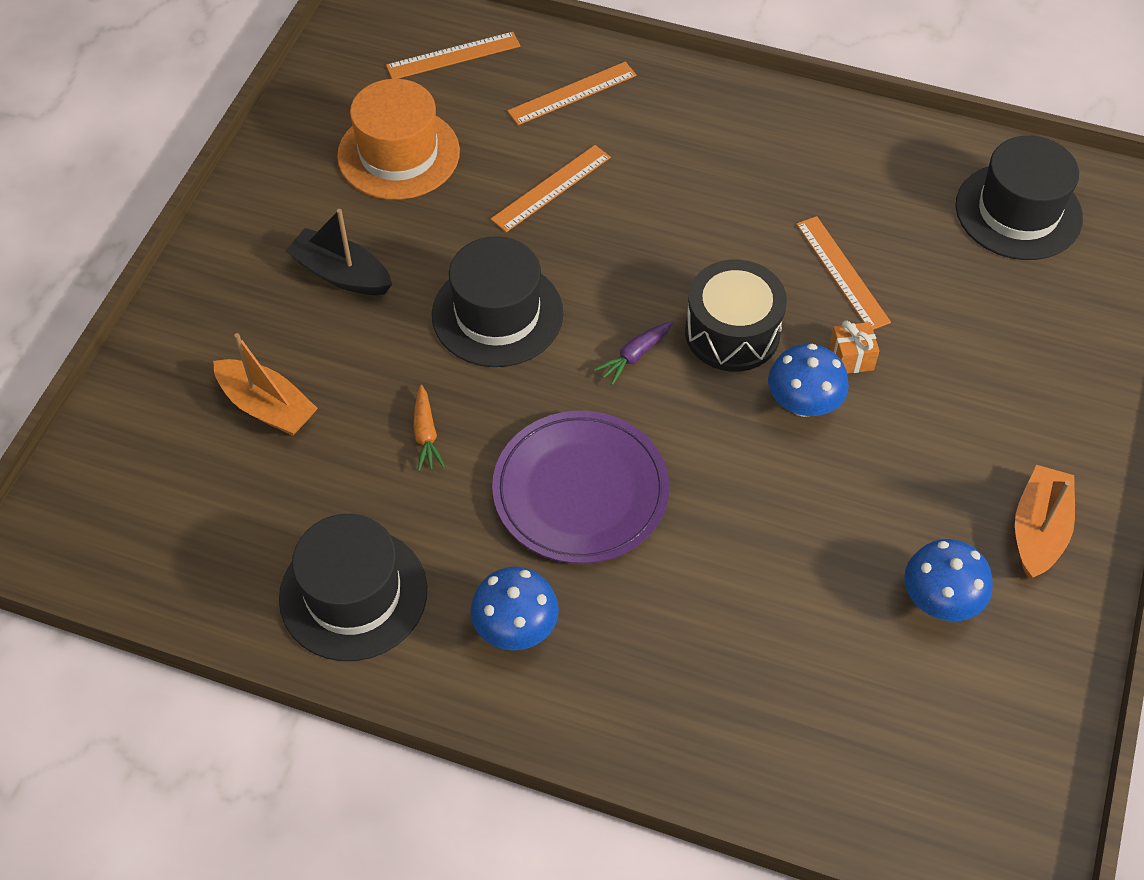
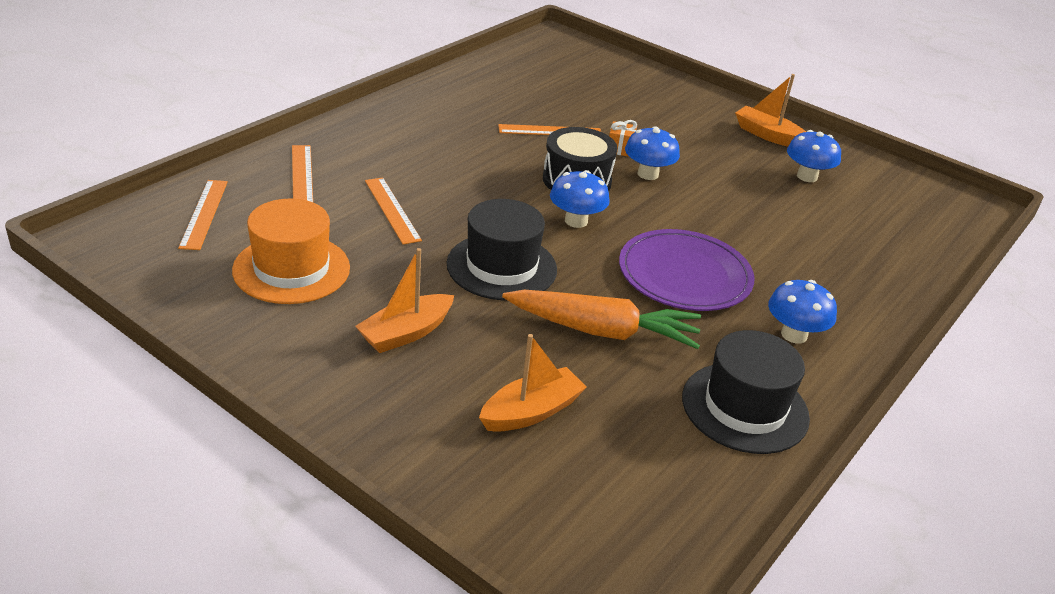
camera: 75 degrees left, 20 degrees down
black boat [285,209,392,295] -> orange boat [355,248,454,353]
orange carrot [413,385,445,471] -> orange carrot [502,290,701,349], size x2.29
purple carrot [594,321,673,385] -> blue mushroom [550,170,610,228]
black hat [955,136,1083,260] -> none

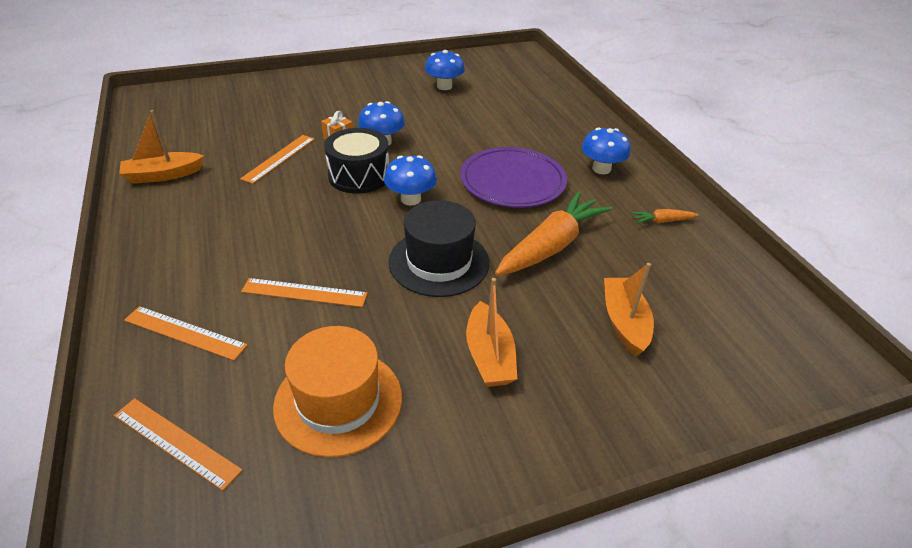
camera: 55 degrees left, 5 degrees up
black hat [682,330,810,454] -> orange carrot [631,209,698,224]
orange boat [735,74,806,147] -> orange boat moved to [119,110,204,184]

